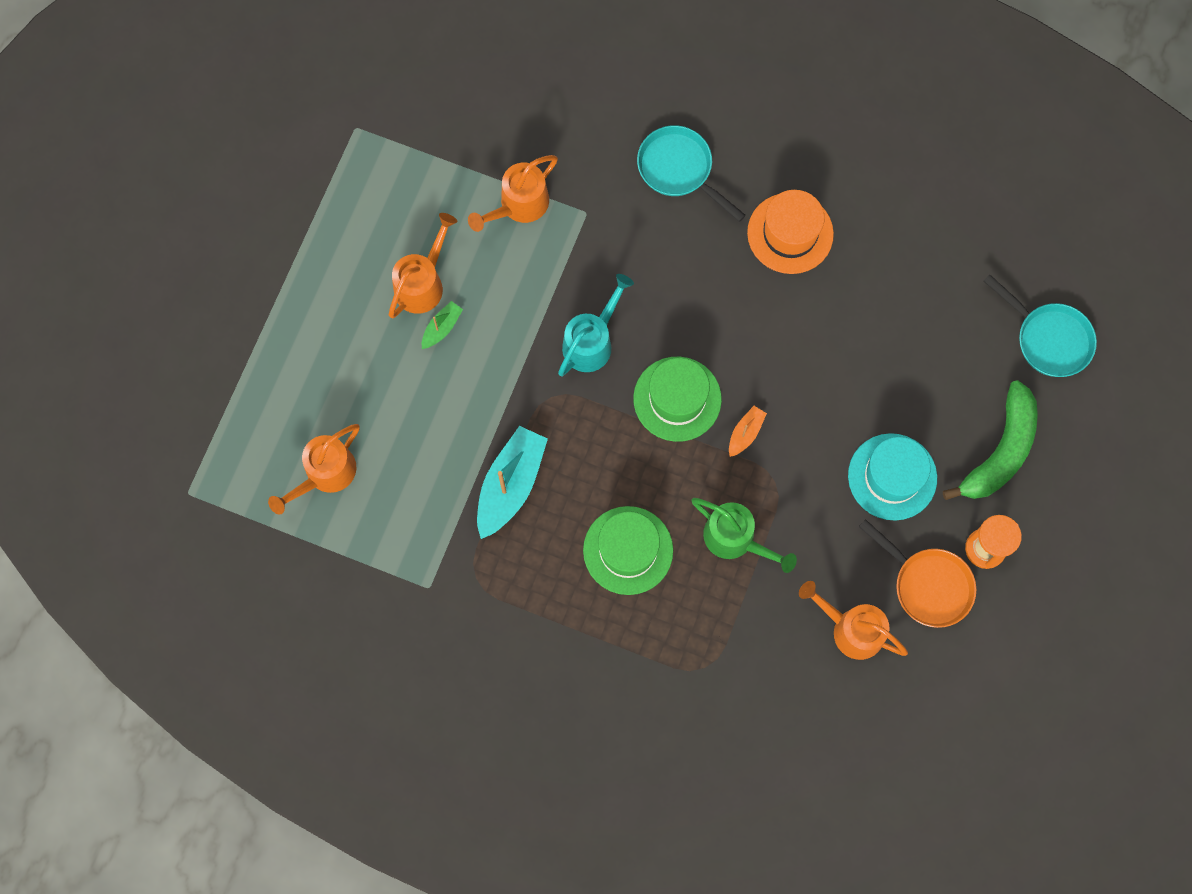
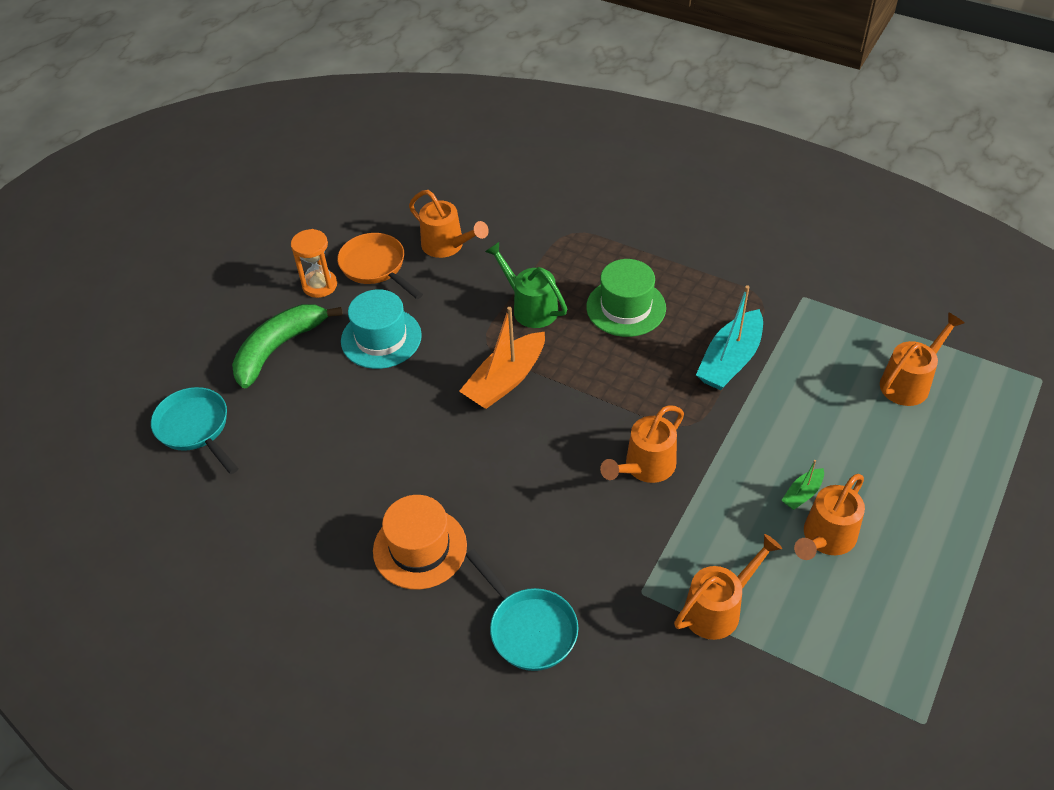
camera: 170 degrees left, 25 degrees down
turquoise watering can [558,274,634,376] -> orange watering can [600,405,684,483]
green hat [633,357,722,442] -> none
orange boat [729,406,767,457] -> orange boat [459,307,545,409], size x2.04

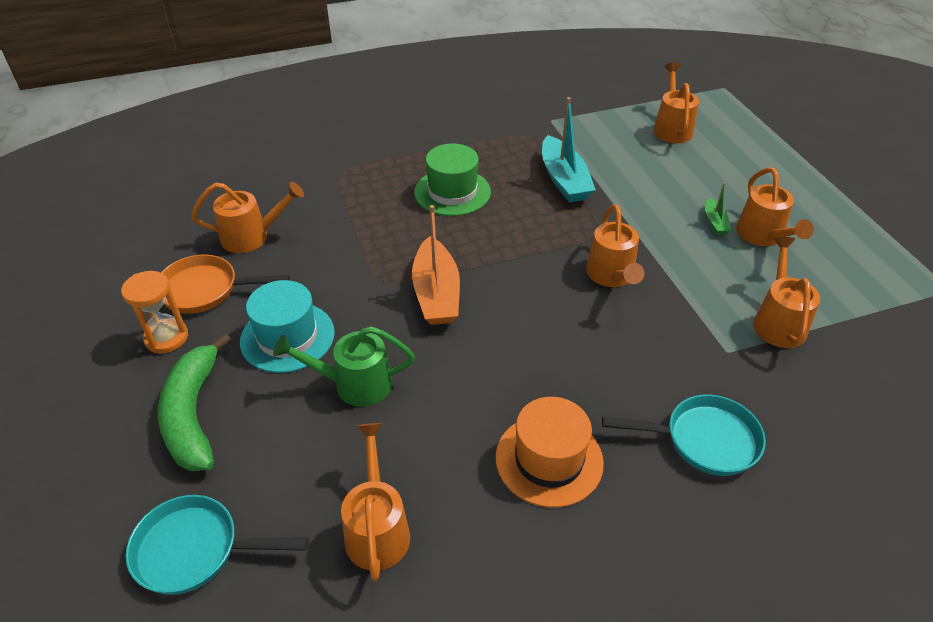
camera: 50 degrees left, 5 degrees down
green watering can [485,242,567,328] -> green watering can moved to [273,326,415,407]
none -> orange watering can [341,423,410,581]

